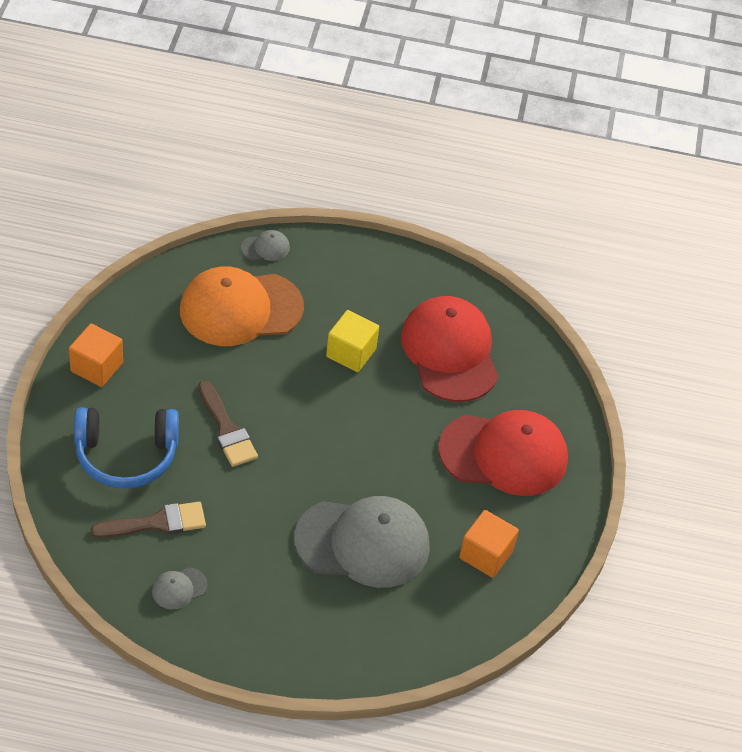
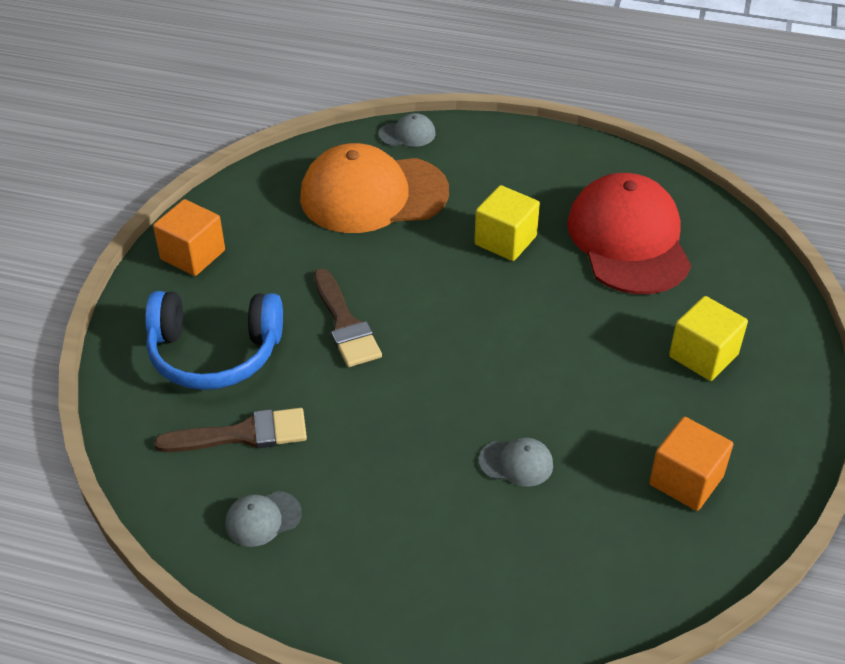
camera: 10 degrees right, 5 degrees down
grey cap [294,496,430,588] -> grey cap [479,438,553,487], size x0.40
red cap [438,410,568,496] -> yellow cube [669,296,748,381]

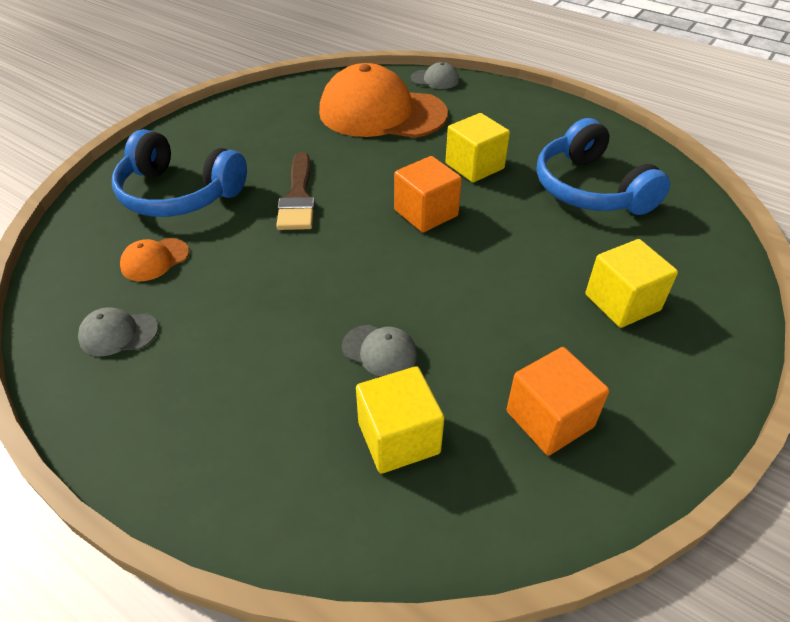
camera: 20 degrees right, 0 degrees up
orange cube [153,199,225,276] -> orange cube moved to [394,156,462,233]
brown brush [154,408,307,452] -> orange cap [120,238,189,281]
red cap [567,173,691,294] -> blue headphones [537,118,670,215]
none -> yellow cube [356,366,444,474]

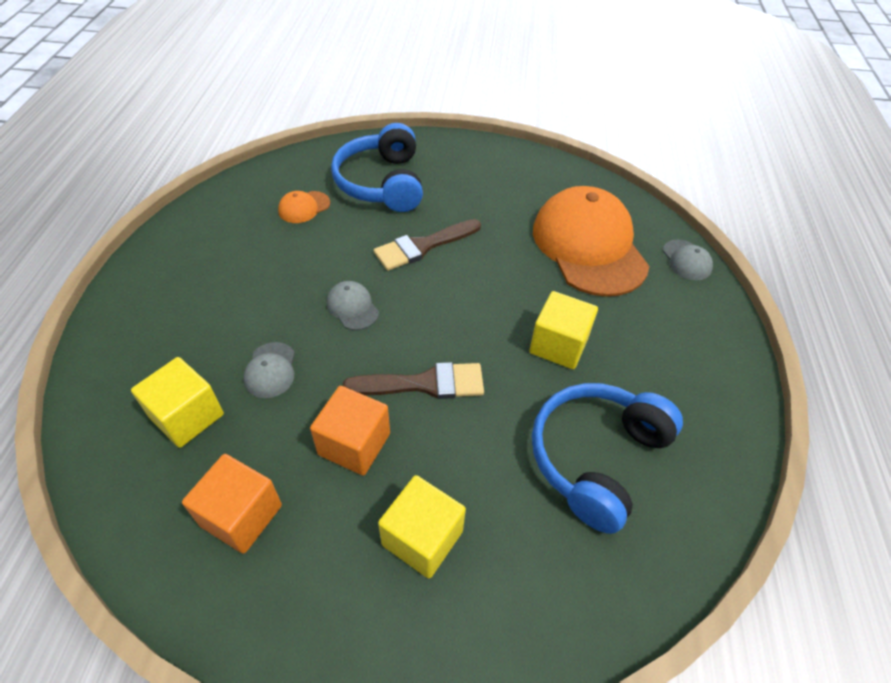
camera: 60 degrees right, 5 degrees up
grey cap [78,307,158,356] -> grey cap moved to [327,281,379,330]
orange cap [120,238,189,281] -> orange cap turned 60 degrees counterclockwise [278,191,330,223]
orange cube [394,156,462,233] -> orange cube moved to [310,386,390,476]
none -> brown brush [343,362,484,399]

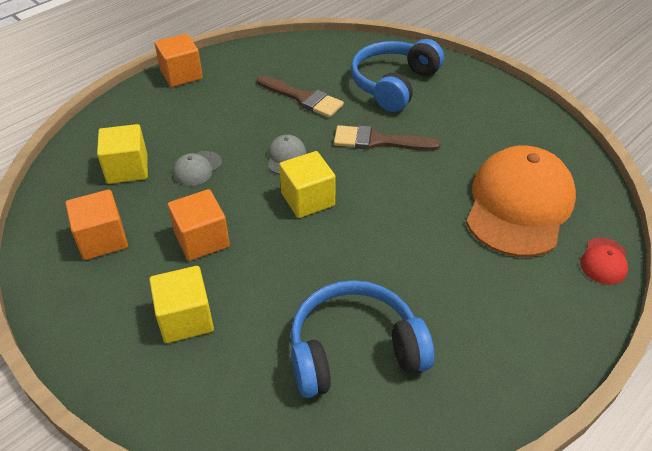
camera: 40 degrees right, 5 degrees down
orange cap [278,191,330,223] -> none
brown brush [343,362,484,399] -> brown brush moved to [257,75,344,118]
yellow cube [529,291,598,369] -> yellow cube moved to [279,151,336,218]
grey cap [663,240,713,280] -> red cap [580,237,628,285]
none -> orange cube [155,34,203,87]

